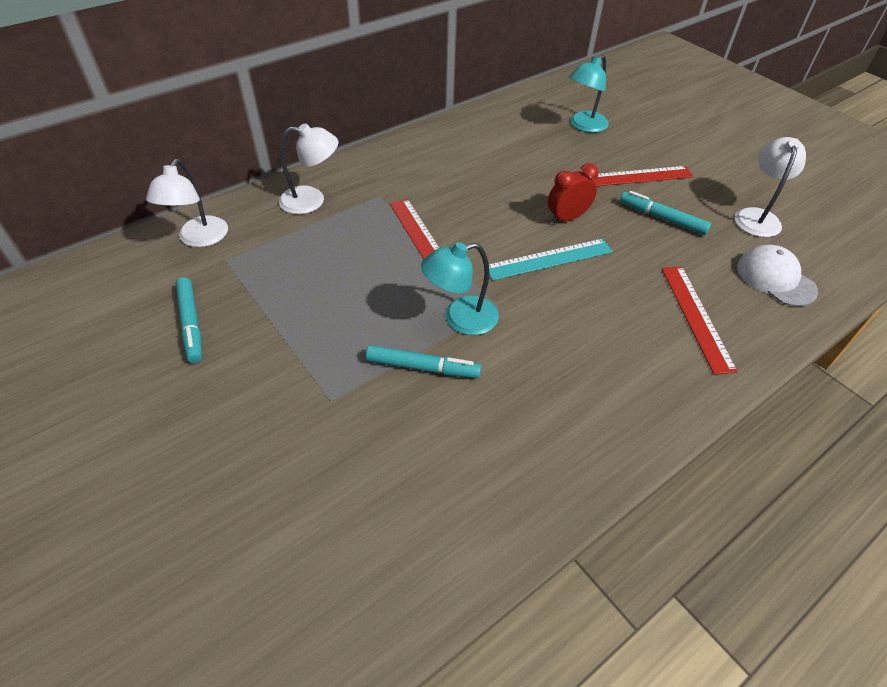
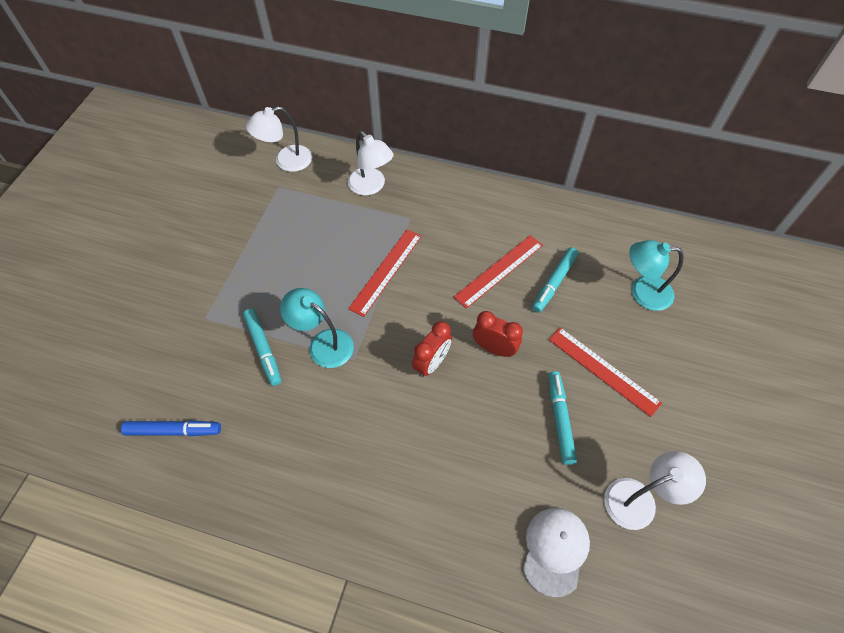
camera: 55 degrees right, 10 degrees up
turquoise marker [175,277,202,363] -> turquoise marker moved to [532,247,578,313]
turquoise ruler [489,239,613,281] -> red clock [412,321,452,377]
red ruler [661,266,738,374] -> red ruler moved to [454,235,543,309]
none -> blue marker [121,420,221,436]

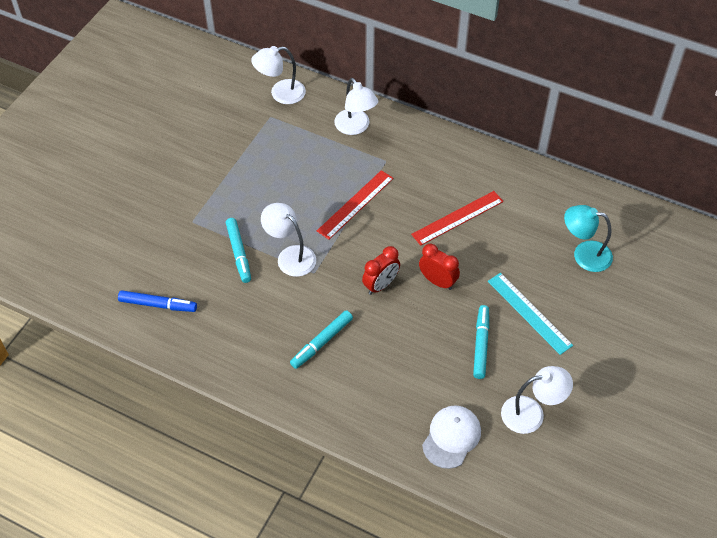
camera: 10 degrees right, 5 degrees down
turquoise lamp [280,288,354,368] -> white lamp [261,203,316,277]
turquoise marker [532,247,578,313] -> turquoise marker moved to [290,310,353,369]
red ruler [549,327,662,417] -> turquoise ruler [488,273,573,355]

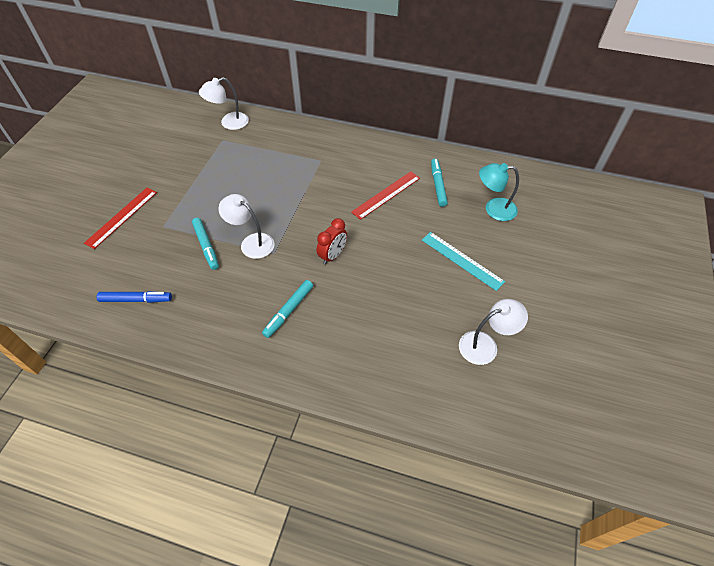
camera: 10 degrees left, 0 degrees up
red ruler [317,170,394,240] -> red ruler moved to [84,188,157,249]
white lamp [334,78,378,135] -> none
red clock [419,244,460,290] -> none
white cap [422,405,481,469] -> none
turquoise marker [473,305,489,379] -> turquoise marker moved to [431,159,448,207]

